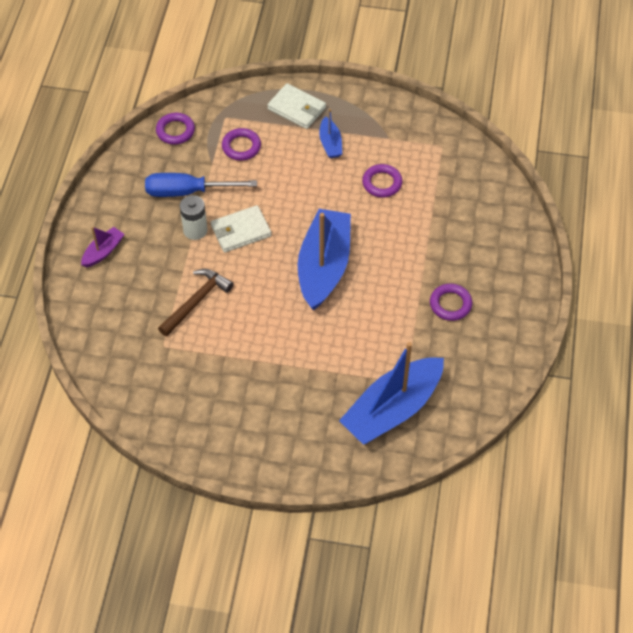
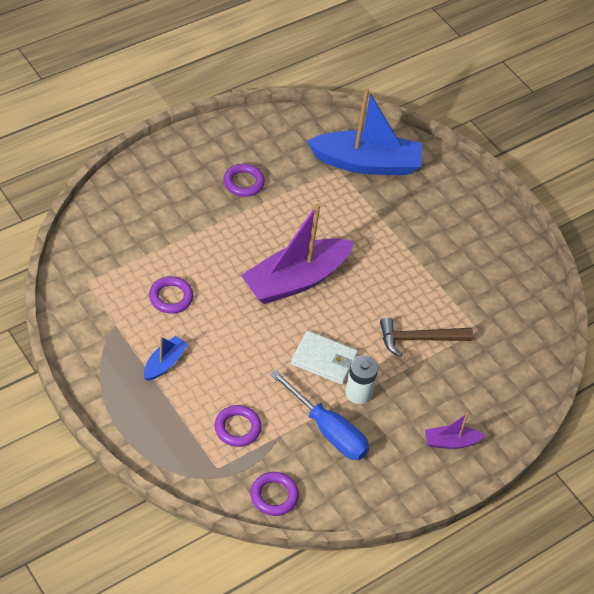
camera: 140 degrees left, 5 degrees down
white wallet [267,83,326,129] -> none
blue boat [298,209,351,310] -> purple boat [241,203,354,304]

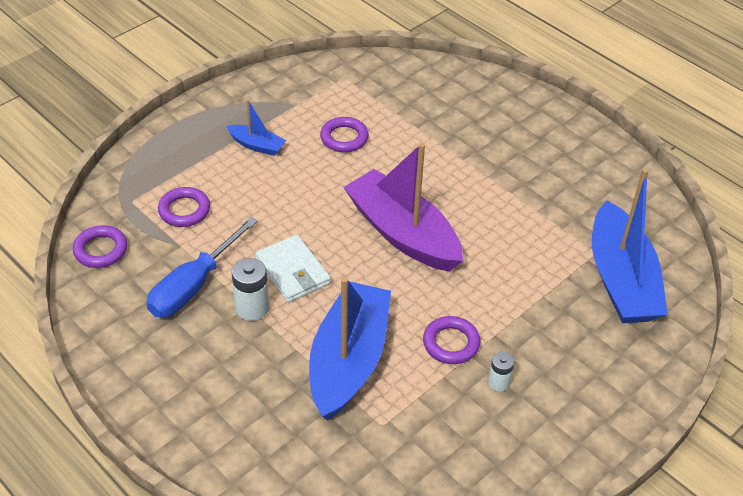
camera: 85 degrees right, 5 degrees down
purple ring [223,164,265,197] -> purple ring moved to [423,316,480,364]
white wallet [291,331,358,385] -> white wallet turned 45 degrees counterclockwise [255,235,331,302]
brown hammer [380,318,473,357] -> blue boat [309,277,391,421]
purple boat [425,413,486,449] -> none
none -> white battery [488,352,514,392]

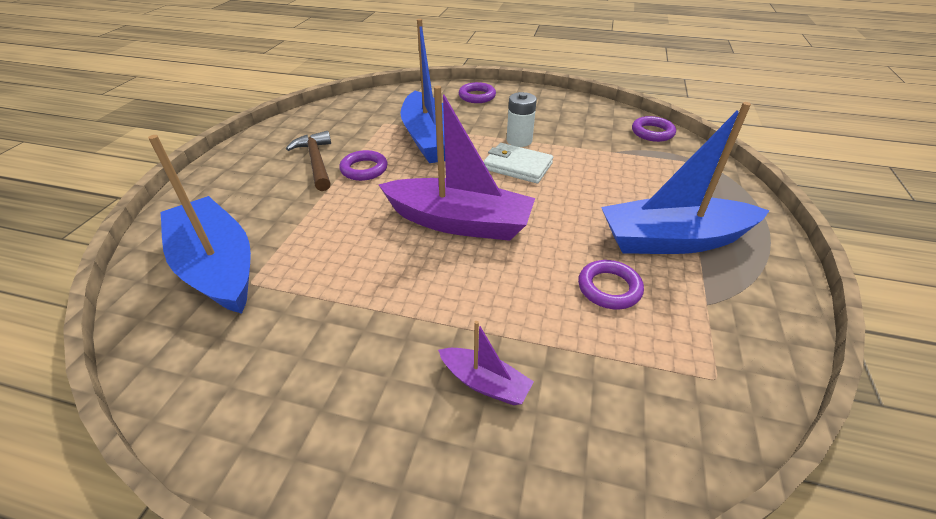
camera: 150 degrees right, 5 degrees down
blue screwdriver [146,217,257,318] -> none
purple ring [158,187,210,227] -> purple ring moved to [459,82,496,103]
blue boat [226,99,286,156] -> blue boat [601,102,770,254], size x2.17
white battery [488,352,514,392] -> brown hammer [286,131,331,191]
none -> purple boat [438,321,534,405]

